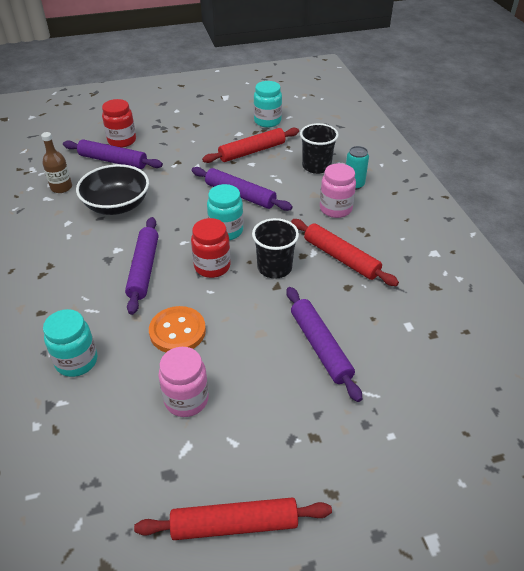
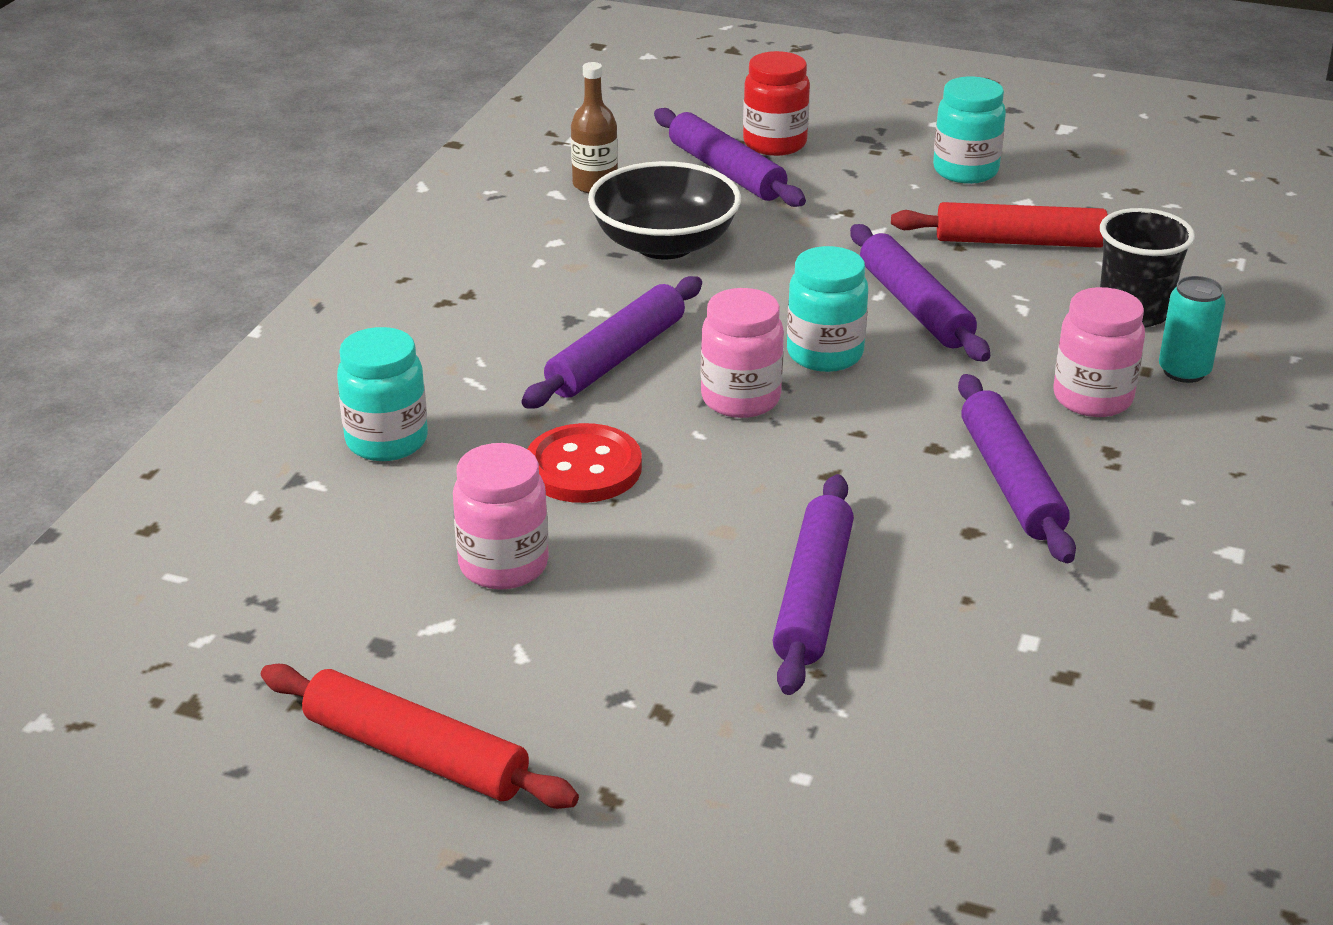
camera: 35 degrees right, 10 degrees down
orange button [149,306,206,352] -> red button [528,423,642,503]
red jar [191,218,230,278] -> pink jar [701,288,784,418]
black cup [252,218,299,279] -> none
turquoise jar [254,81,282,128] -> turquoise jar moved to [933,77,1006,184]
red rolling pin [291,219,399,286] -> purple rolling pin [958,374,1076,563]

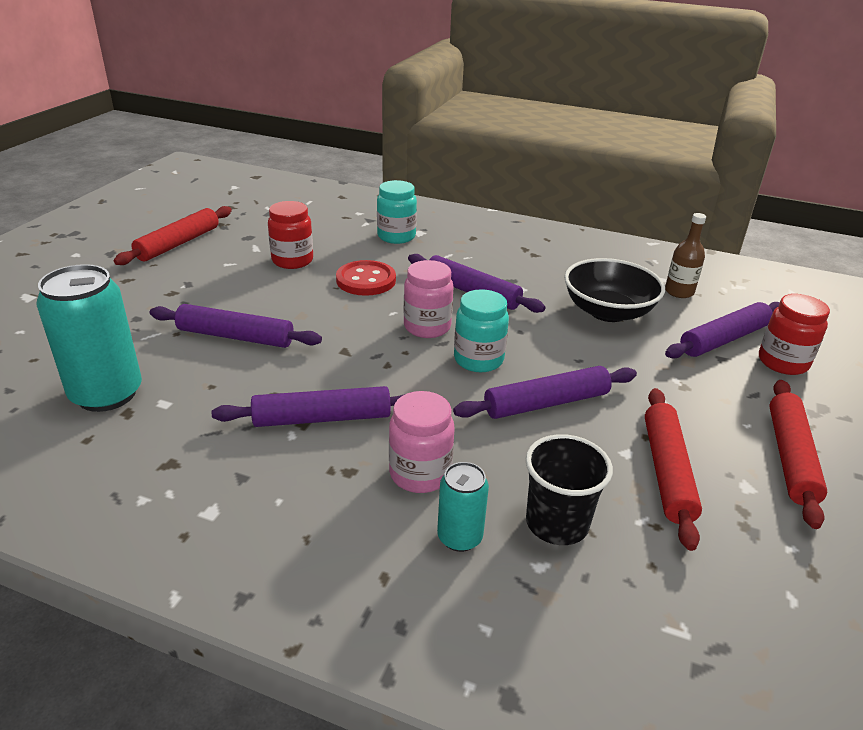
camera: 90 degrees right, 0 degrees up
pink jar [453,443,549,590] -> red jar [268,201,313,269]
turquoise jar [933,77,1006,184] -> red rolling pin [769,380,827,529]
none -> turquoise can [37,264,142,412]

